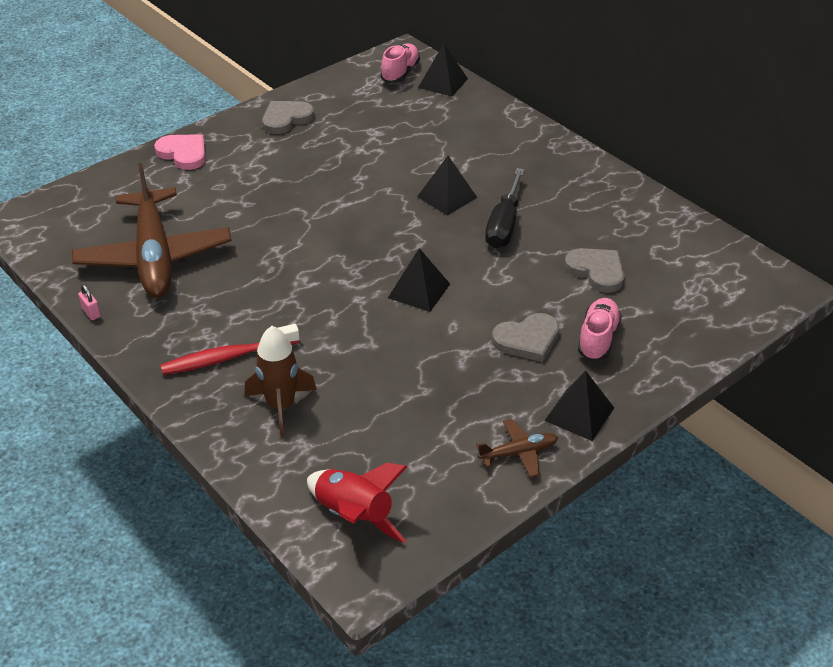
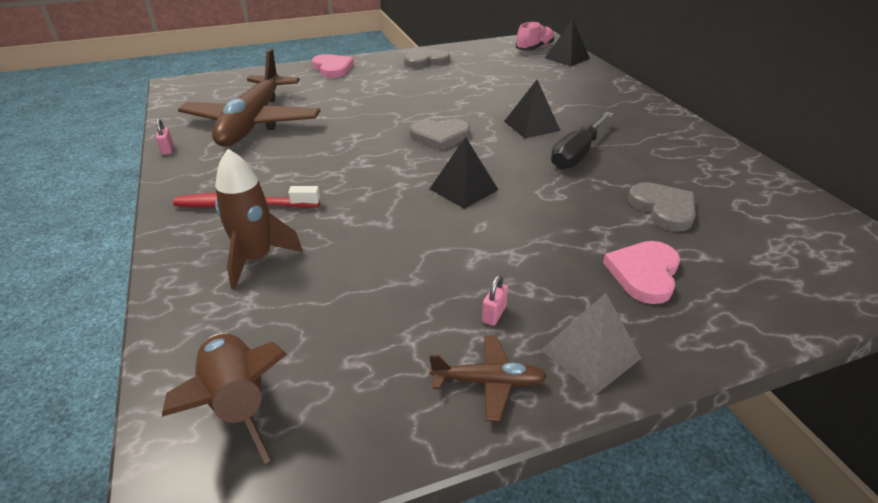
camera: 20 degrees right, 5 degrees down
red rocket [307,463,408,543] -> brown rocket [162,333,287,464]
grey heart [492,313,559,362] -> grey heart moved to [410,119,470,150]
black pyramid [544,371,614,441] -> grey pyramid [541,293,642,394]
pink shoe [578,298,622,361] -> pink heart [603,241,680,304]
none -> pink padlock [482,275,508,326]

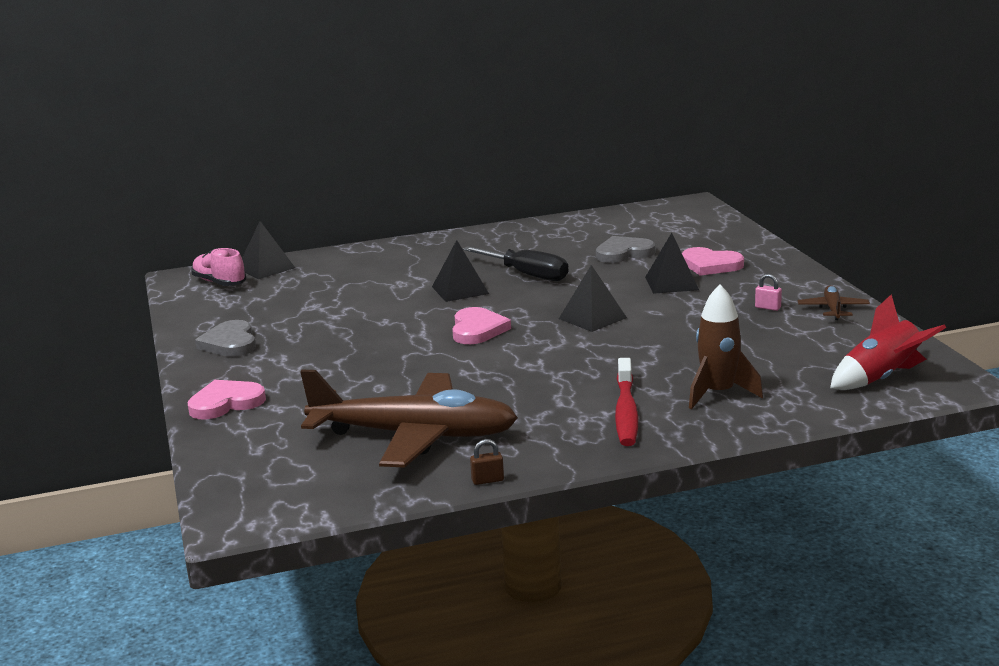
camera: 85 degrees left, 15 degrees down
pink padlock [156,118,173,155] -> brown padlock [470,439,504,485]
brown rocket [162,333,287,464] -> red rocket [830,294,946,390]
grey heart [410,119,470,150] -> pink heart [452,307,511,344]
grey pyramid [541,293,642,394] -> none
none -> black pyramid [645,233,699,294]

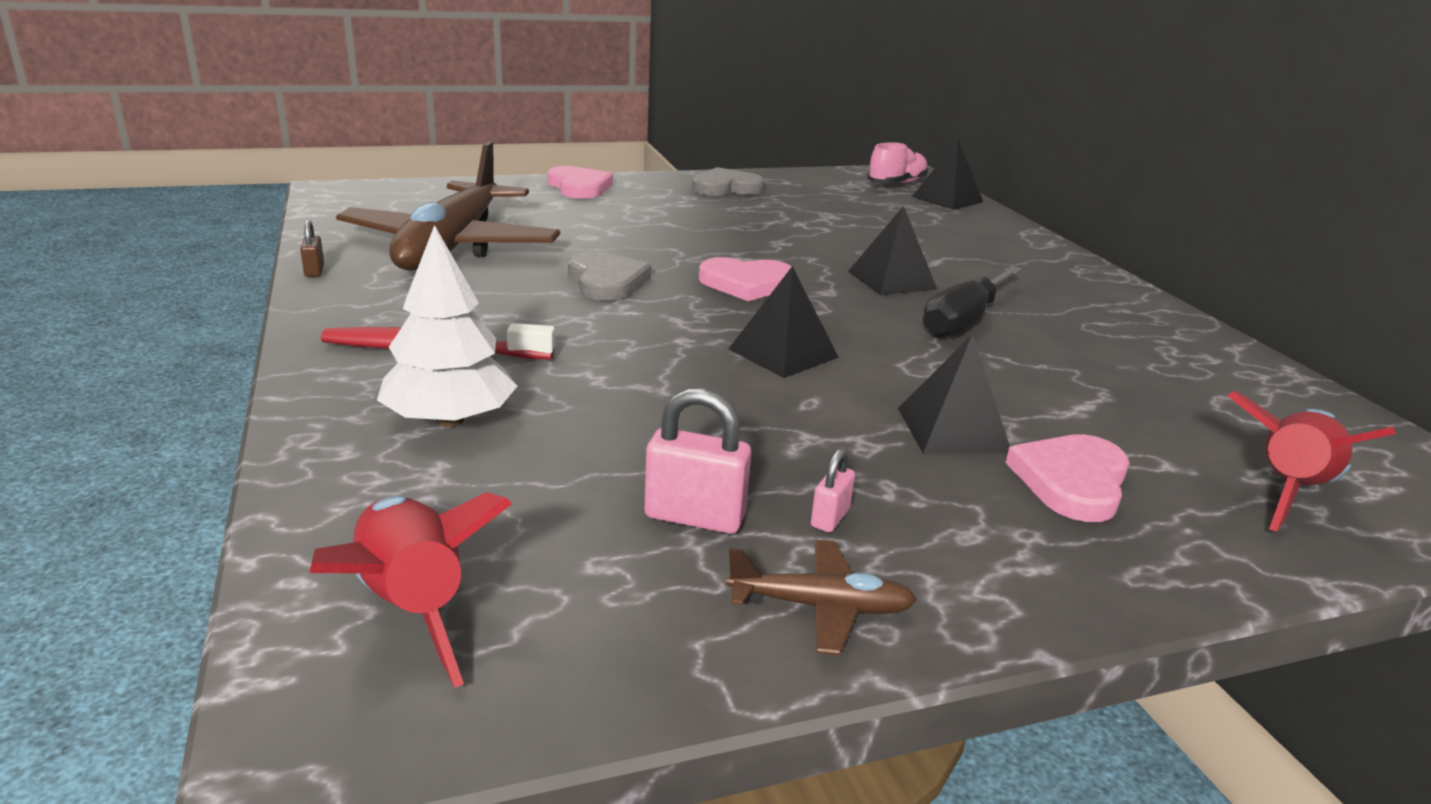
camera: 85 degrees right, 5 degrees up
grey heart [596,236,655,263] -> grey heart moved to [568,251,652,301]
brown rocket [689,285,763,409] -> white tree [377,225,517,427]
none -> pink padlock [645,388,751,534]
none -> red rocket [1228,391,1396,532]

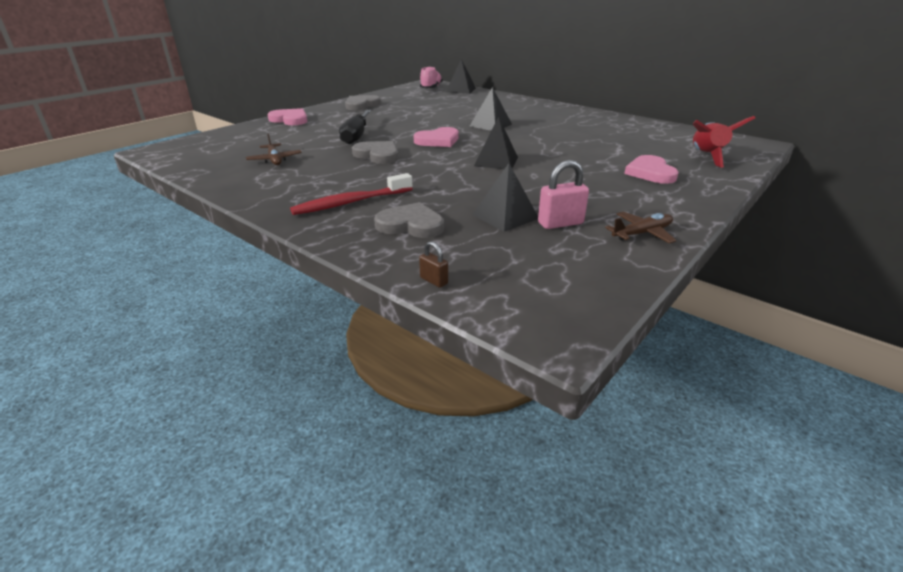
camera: 30 degrees left, 5 degrees up
brown padlock [300,220,324,277] -> brown padlock moved to [419,241,448,288]
red rocket [309,492,512,688] -> none
brown plane [336,142,560,271] -> brown plane [246,134,302,165], size x0.42
white tree [377,225,517,427] -> grey heart [374,202,444,238]
pink padlock [811,448,855,532] -> none
black pyramid [898,334,1010,454] -> black pyramid moved to [472,163,538,232]
black screwdriver [923,266,1022,338] -> black screwdriver moved to [339,110,372,144]

